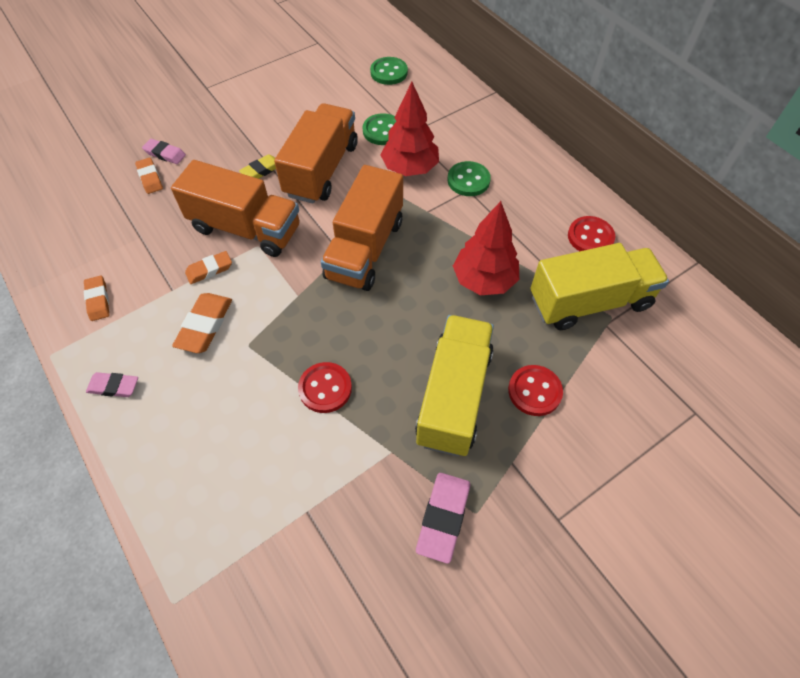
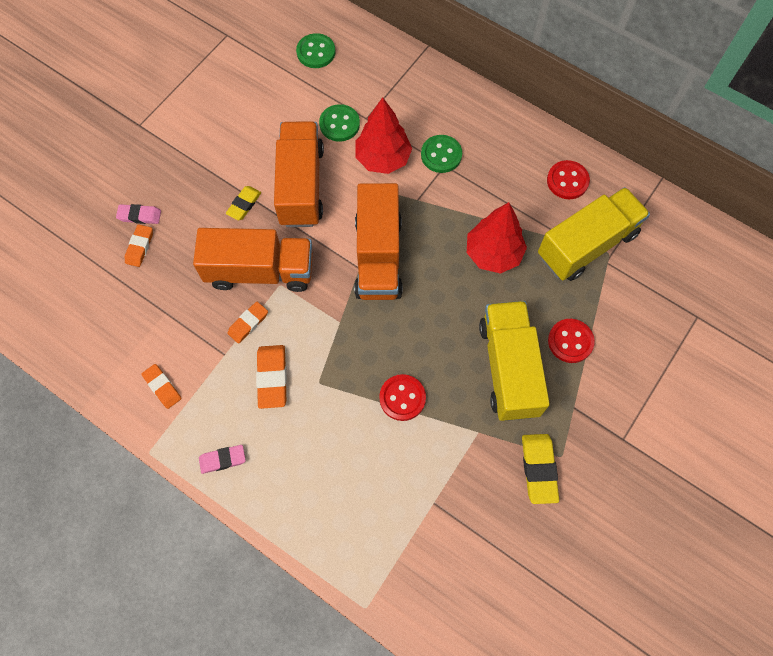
camera: 20 degrees left, 10 degrees up
orange eraser [135,158,163,194] -> orange eraser turned 60 degrees clockwise [125,224,153,267]
pink eraser [416,473,470,564] -> yellow eraser [522,434,559,504]

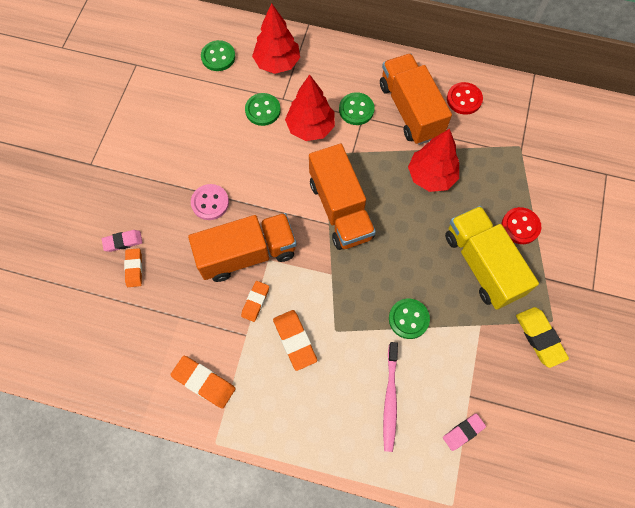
camera: 20 degrees left, 0 degrees up
orange eraser [141,364,181,409] -> orange eraser [170,356,235,408], size x1.52
pink eraser [199,445,246,474] -> pink eraser moved to [443,413,486,451]
yellow eraser [226,186,261,220] -> pink button [191,184,229,220]
orange truck [274,121,324,227] -> orange truck moved to [380,53,452,145]
red button [379,374,426,421] -> green button [389,299,430,339]
yellow truck [538,187,650,281] -> none
none -> red tree [252,3,300,74]
none -> pink toothbrush [383,342,398,452]

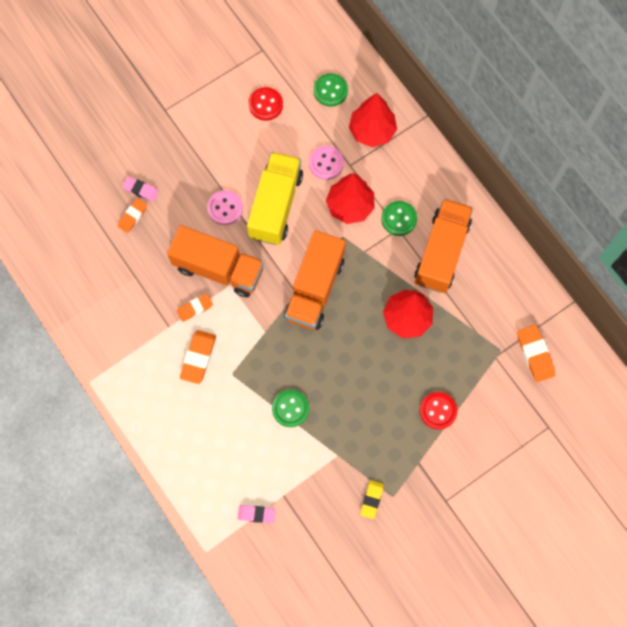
camera: 40 degrees right, 5 degrees up
orange eraser [170,356,235,408] -> orange eraser moved to [517,325,555,382]
green button [245,93,281,126] -> pink button [309,146,344,180]
pink toothbrush [383,342,398,452] -> none
yellow truck [445,206,539,310] -> yellow truck moved to [247,152,303,245]
red button [447,82,483,115] -> red button moved to [249,87,283,121]
yellow eraser [516,307,569,368] -> yellow eraser [360,480,384,519], size x0.66

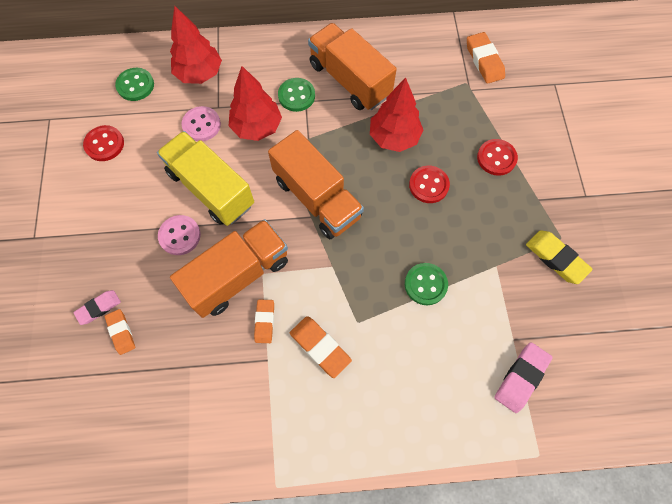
camera: 60 degrees left, 5 degrees down
pink eraser [238,505,276,523] -> pink eraser [494,342,553,413], size x1.52
yellow eraser [360,480,384,519] -> yellow eraser [526,230,592,284], size x1.52
orange eraser [517,325,555,382] -> orange eraser turned 60 degrees clockwise [467,32,505,84]
none -> red button [409,165,450,203]

